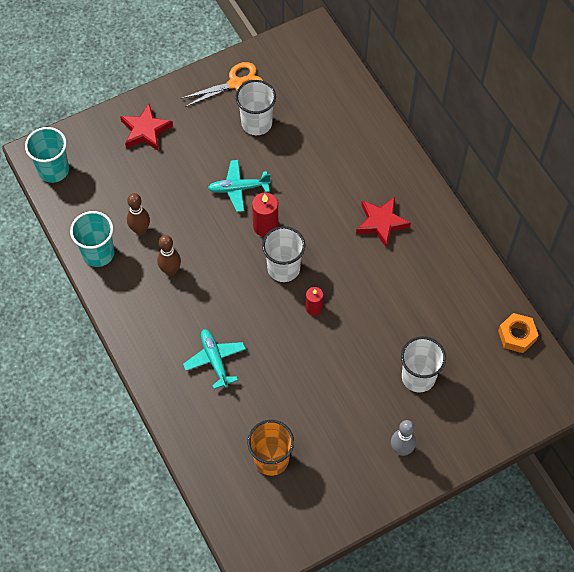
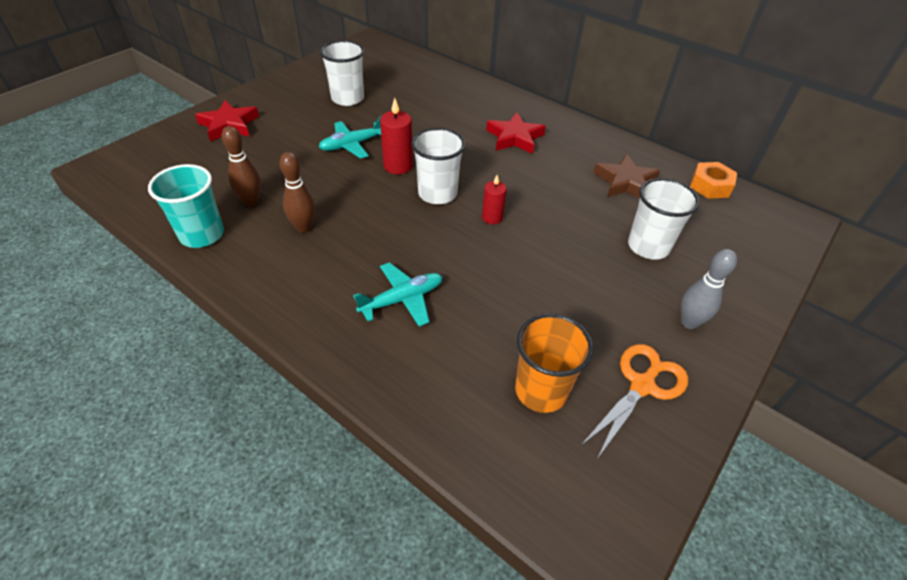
camera: 25 degrees left, 15 degrees down
turquoise cup [25,127,69,183] -> none
orange scissors [181,62,263,107] -> orange scissors moved to [581,344,688,459]
turquoise plane [183,329,246,389] -> turquoise plane turned 105 degrees clockwise [353,262,442,327]
none -> brown star [593,154,660,198]

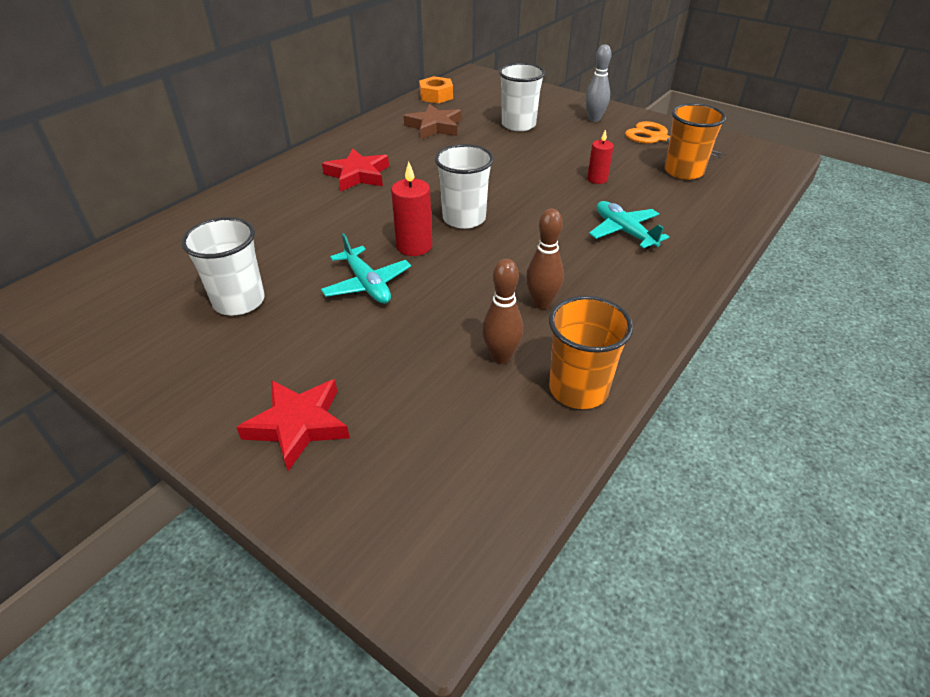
camera: 90 degrees left, 5 degrees down
turquoise cup [148,164,224,248] -> orange cup [549,296,633,409]
red candle [482,175,507,224] -> red candle moved to [587,129,614,184]

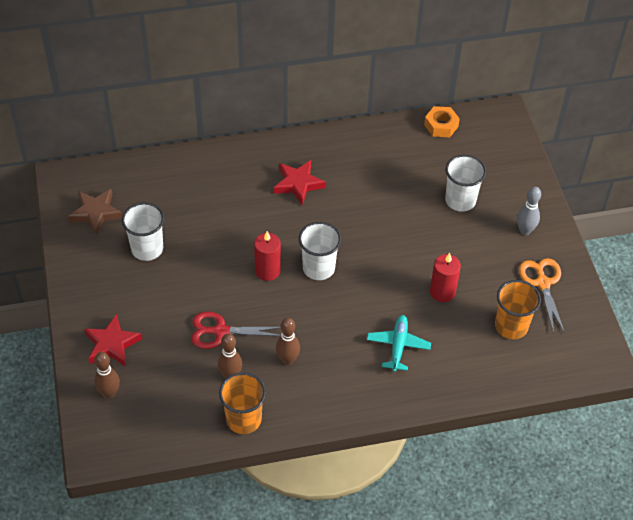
camera: 40 degrees right, 10 degrees up
turquoise plane [321,233,411,304] -> none
brown star [404,104,461,139] -> brown star moved to [68,189,123,235]
red candle [587,129,614,184] -> red candle [430,253,461,302], size x1.53
none -> brown bowling pin [94,352,120,399]
none -> red scissors [191,311,281,349]

